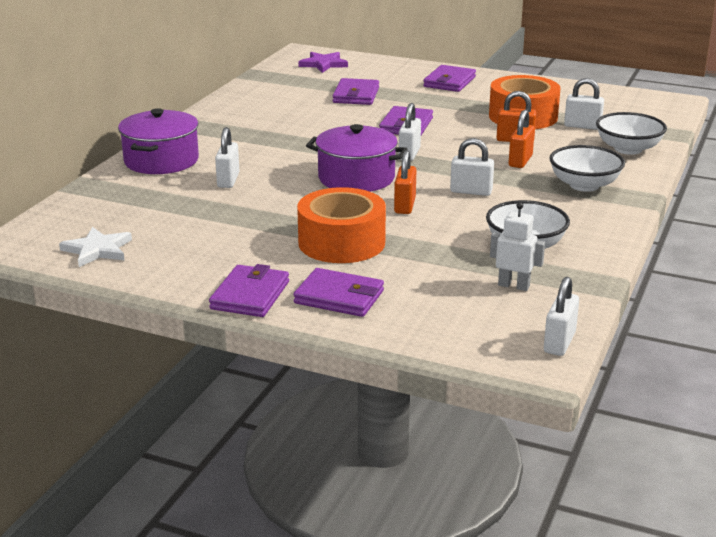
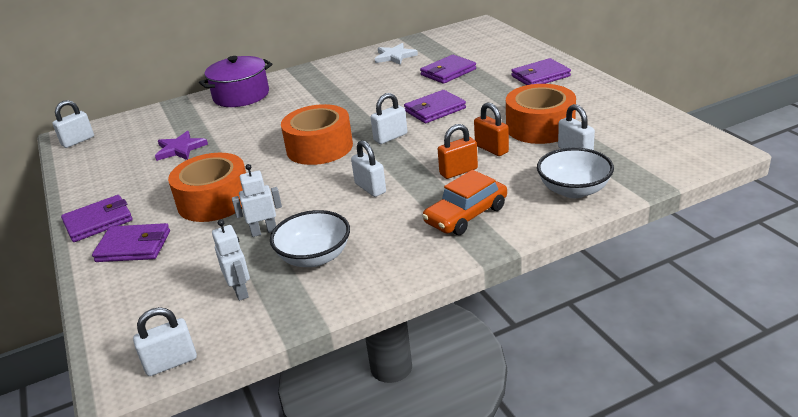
camera: 45 degrees right, 5 degrees up
white star [59,227,132,267] -> white star moved to [375,43,418,65]
white padlock [215,127,239,188] -> white padlock moved to [52,100,94,148]
purple wallet [293,268,384,317] -> purple wallet turned 60 degrees counterclockwise [92,223,170,262]
purple star [299,52,348,73] -> purple star moved to [155,131,208,161]
purple pot [306,124,408,192] -> orange tape [281,104,353,165]
orange padlock [394,150,416,214] -> none
white bowl [549,145,625,192] -> orange car [422,170,507,235]
none -> white robot [232,164,282,237]

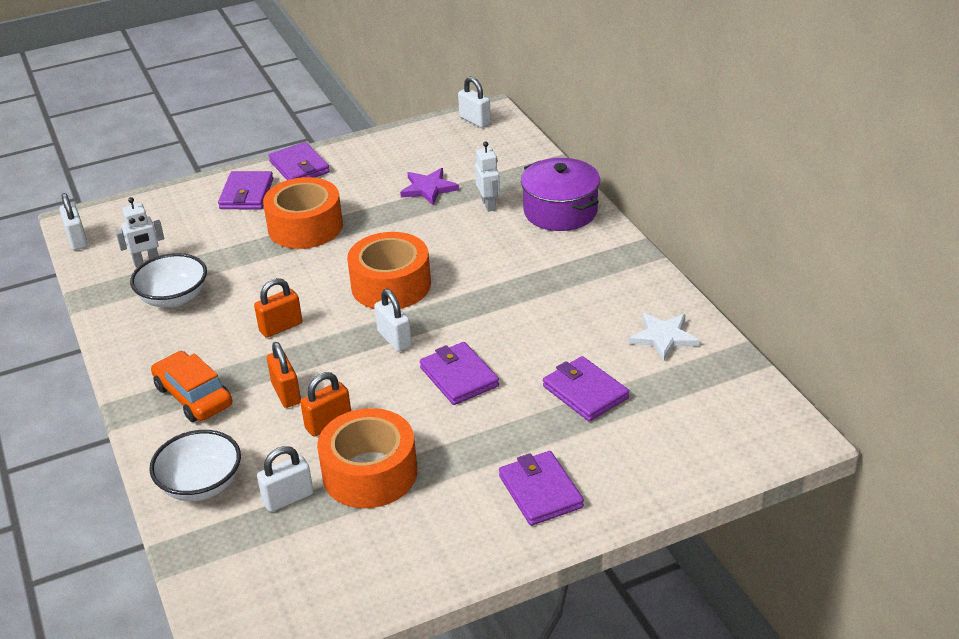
camera: 90 degrees right, 5 degrees up
white robot [232,164,282,237] -> white robot moved to [475,141,500,212]
white padlock [351,140,386,197] -> orange padlock [254,278,303,338]

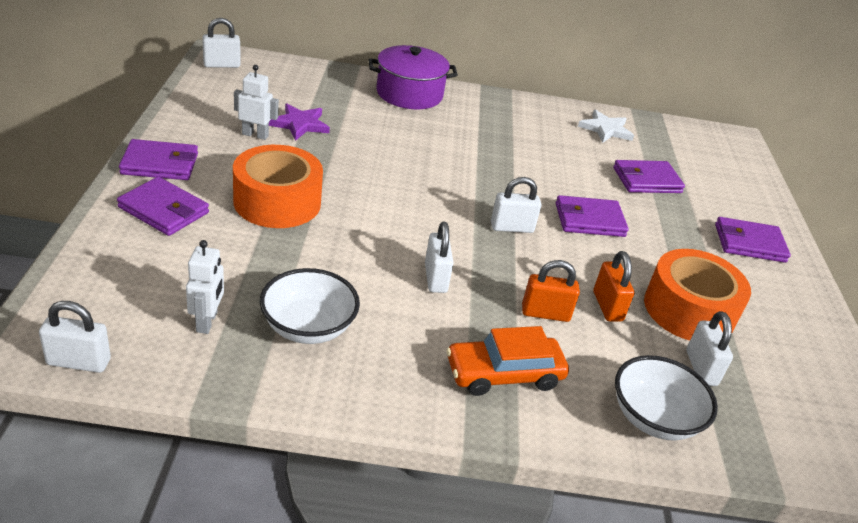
camera: 70 degrees left, 0 degrees up
orange padlock [254,278,303,338] -> white padlock [425,222,453,293]
orange tape [347,232,431,309] -> none
white robot [475,141,500,212] -> white robot moved to [234,65,279,140]

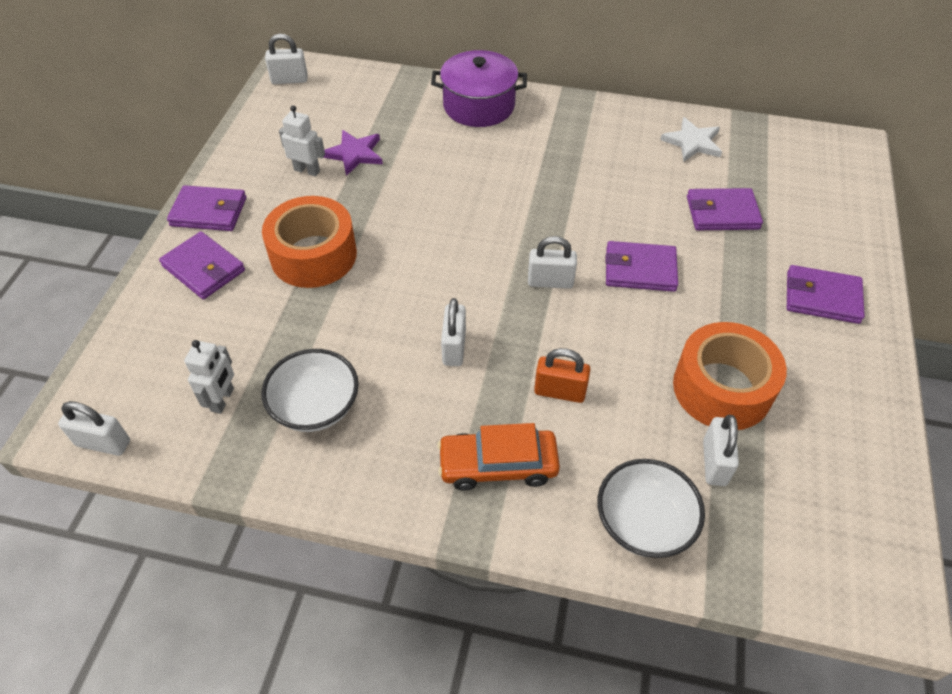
camera: 15 degrees right, 15 degrees up
orange padlock [594,251,635,322] -> none

